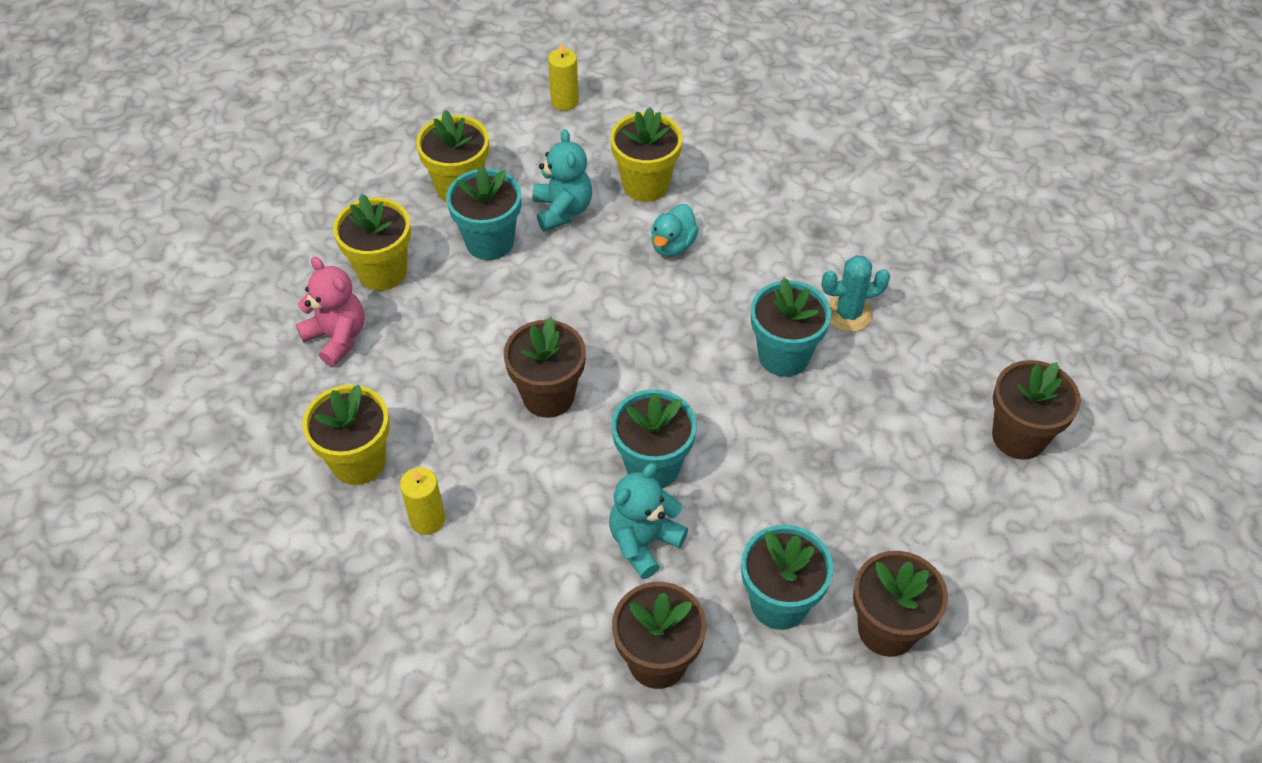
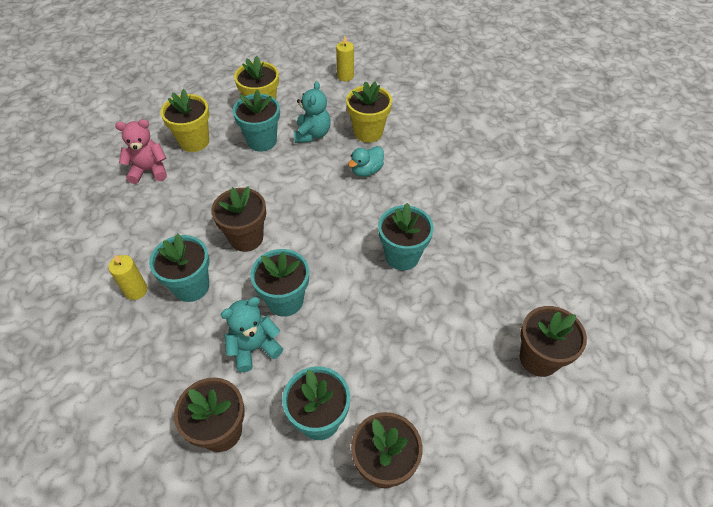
camera: 20 degrees right, 0 degrees up
pink teddy bear [296,257,364,367] -> pink teddy bear turned 75 degrees counterclockwise [115,119,167,184]
yellow flower pot [302,384,390,485] -> none
turquoise cactus [822,255,890,332] -> none
none -> turquoise flower pot [149,233,209,302]

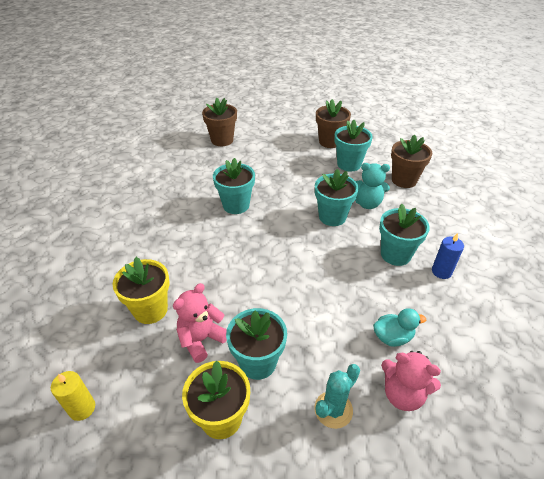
camera: 145 degrees left, 10 degrees down
yellow candle [108,255,147,300] -> blue candle [432,233,464,279]
yellow flower pot [160,89,209,152] -> turquoise cactus [314,364,360,429]
brown flower pot [211,186,266,252] -> none
turquoise teddy bear [294,81,331,143] -> pink teddy bear [173,283,227,363]
turquoise duck [348,146,384,177] -> turquoise duck moved to [373,308,426,347]

